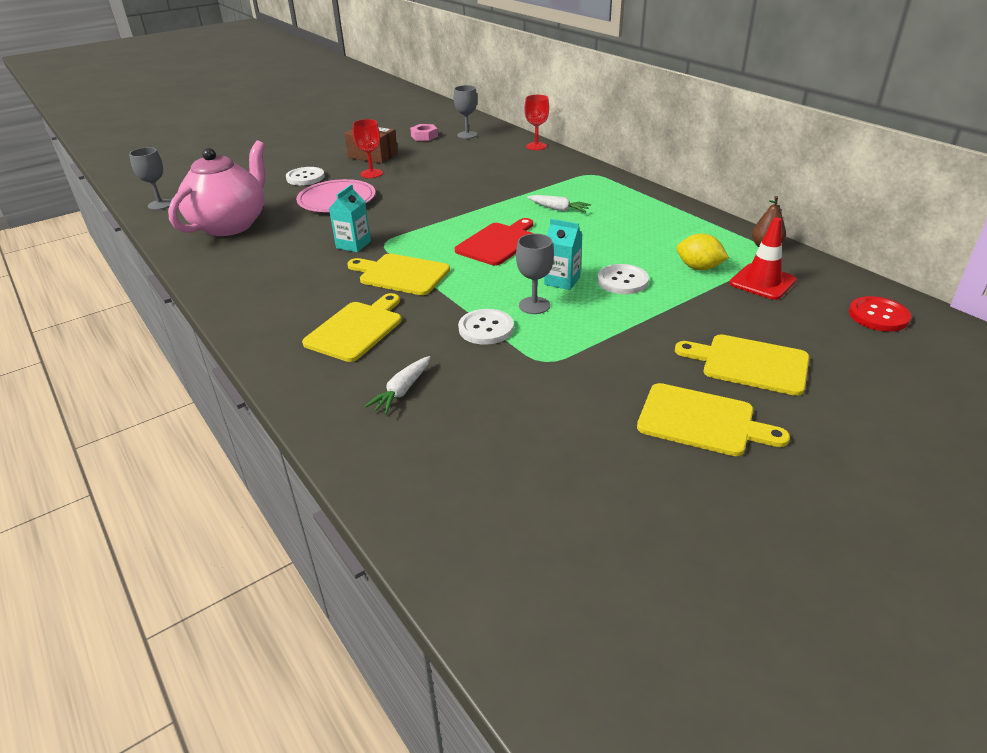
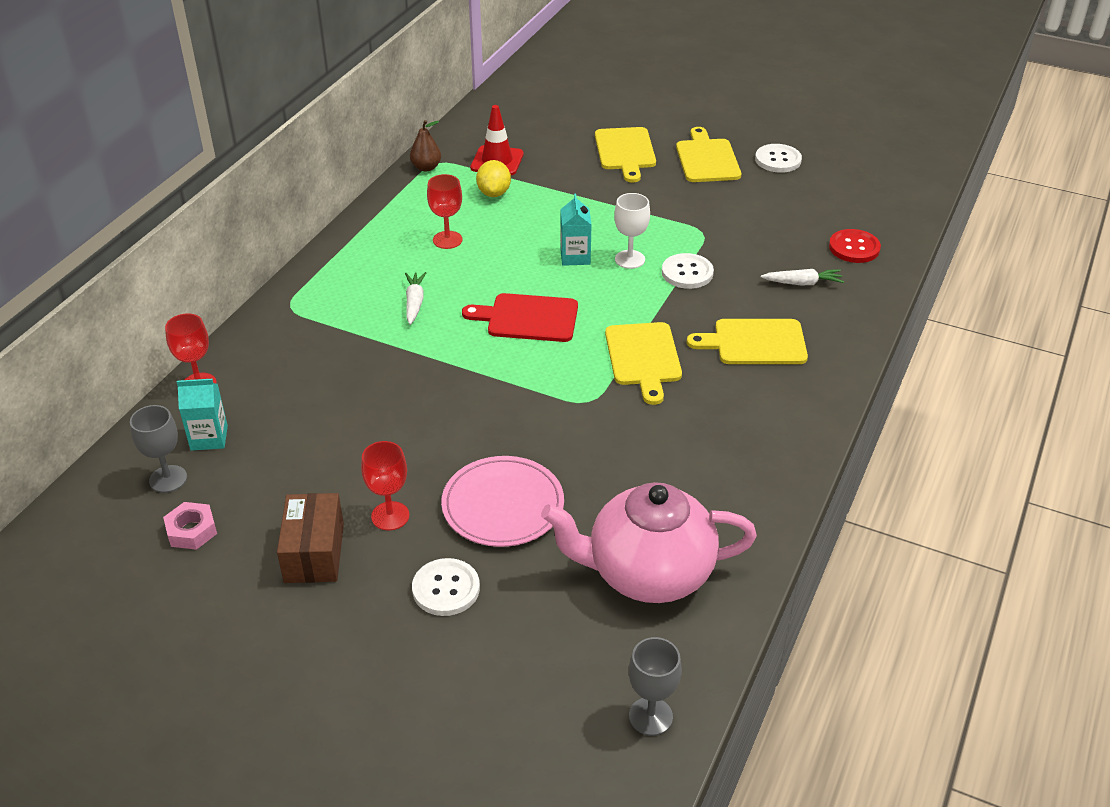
camera: 120 degrees left, 5 degrees up
turquoise carton [329,184,371,252] -> turquoise carton moved to [177,379,228,451]
grey goblet [516,234,554,314] -> white goblet [614,193,650,269]
white button [597,264,649,294] -> white button moved to [755,144,802,173]
red button [849,296,911,331] -> red button moved to [829,229,881,263]
none -> red goblet [427,174,463,249]

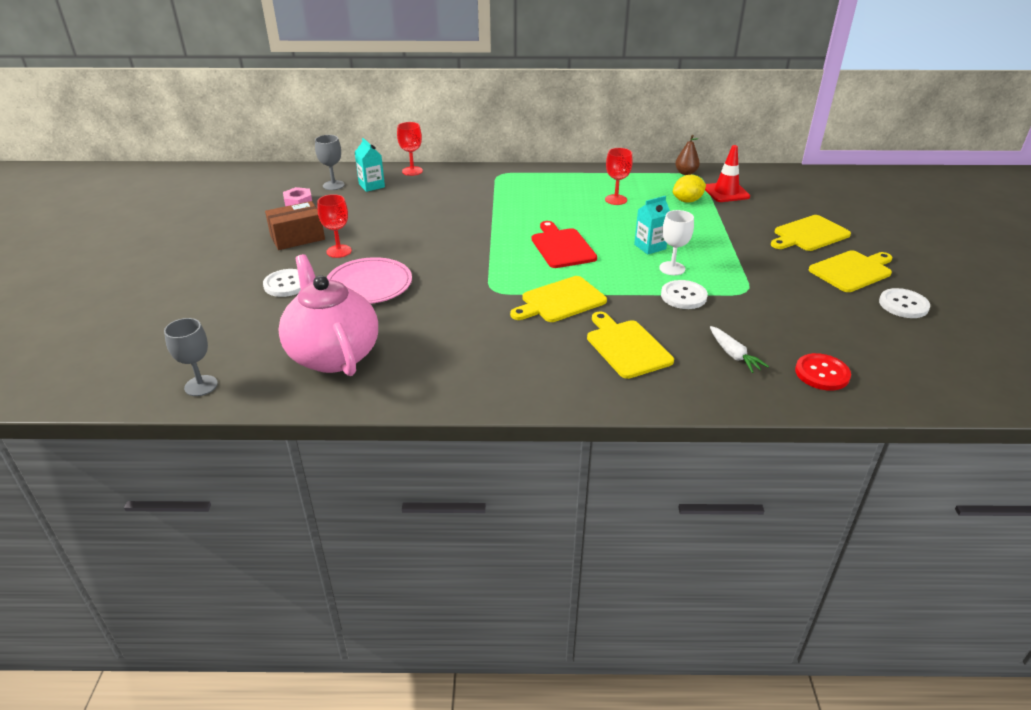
camera: 65 degrees right, 5 degrees down
white carrot [405,272,426,325] -> none

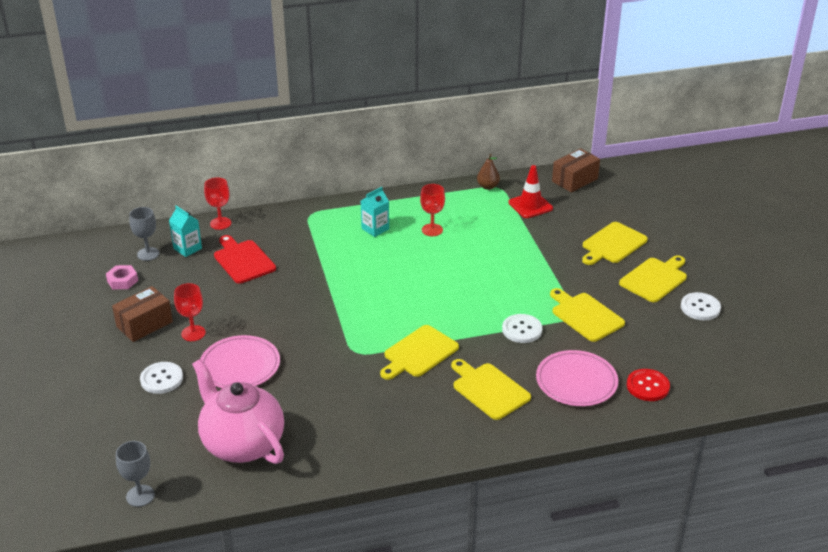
camera: 15 degrees left, 0 degrees up
red cutting board [532,221,597,268] -> red cutting board moved to [214,235,276,284]
turquoise carton [634,196,670,255] -> turquoise carton moved to [361,187,389,237]
white goblet [659,210,694,275] -> none
yellow lemon [673,175,706,203] -> none
white carrot [710,326,769,373] -> pink plate [536,350,618,406]
none -> yellow cutting board [550,288,625,342]
none -> brown box [552,148,600,193]

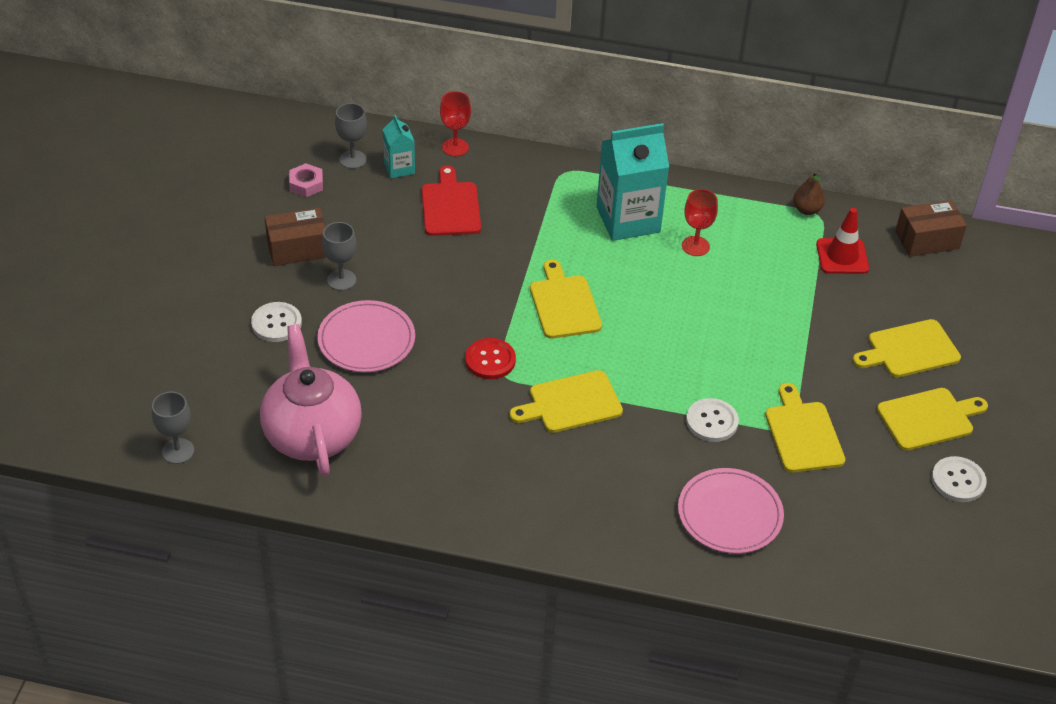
camera: 25 degrees right, 10 degrees up
red goblet [174,283,206,341] -> grey goblet [322,222,356,291]
turquoise carton [361,187,389,237] -> turquoise carton [597,123,669,241], size x1.97
yellow cutting board [451,359,531,420] -> yellow cutting board moved to [530,260,602,339]
red button [627,369,670,401] -> red button moved to [465,338,516,379]

